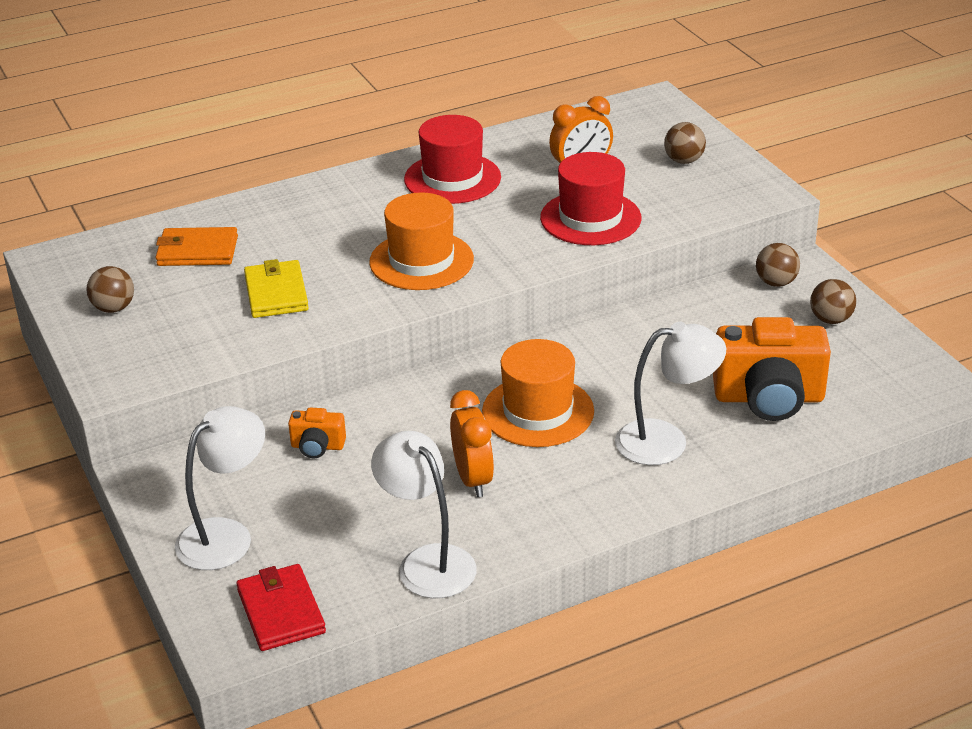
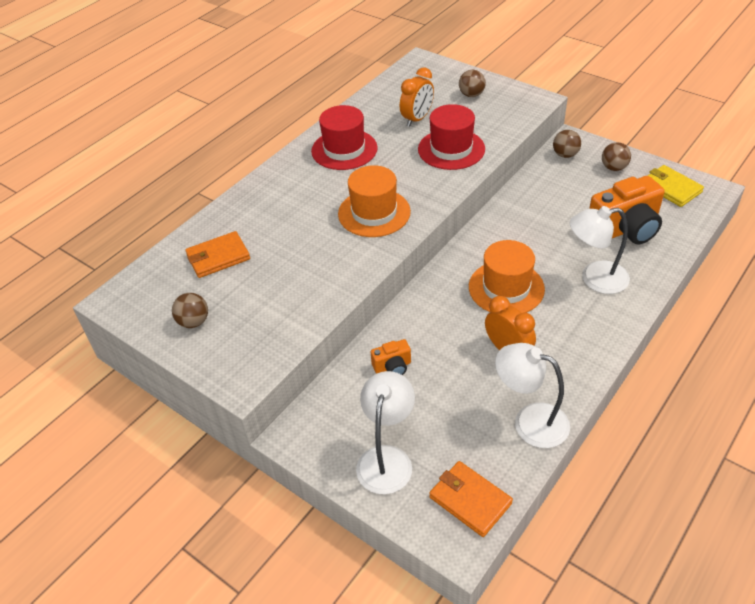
camera: 25 degrees left, 10 degrees up
red wallet [236,564,326,651] -> orange wallet [429,461,513,537]
yellow wallet [244,259,309,318] -> yellow wallet moved to [647,165,704,207]
white lamp [615,322,726,465] -> white lamp turned 150 degrees counterclockwise [570,206,630,294]

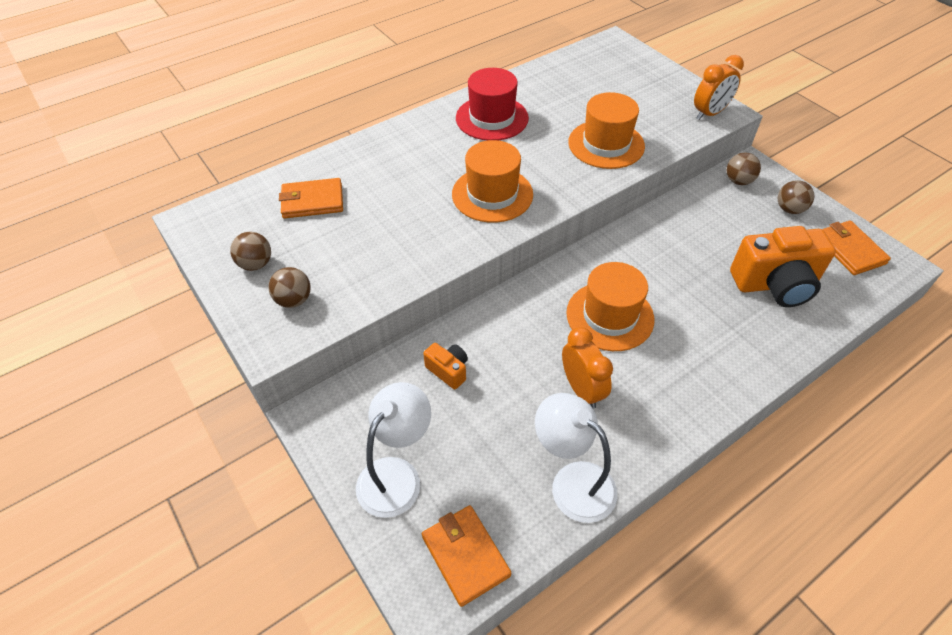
camera: 15 degrees right, 5 degrees up
orange camera [371,339,411,375] -> orange camera turned 135 degrees counterclockwise [423,343,468,390]
orange clock [400,67,434,127] -> orange clock moved to [694,55,744,120]
red hat [418,104,485,170] -> orange hat [568,92,645,169]
brown ball [459,70,486,97] -> brown ball moved to [268,267,311,308]
white lamp [570,206,630,294] -> none
yellow wallet [647,165,704,207] -> orange wallet [822,220,891,275]

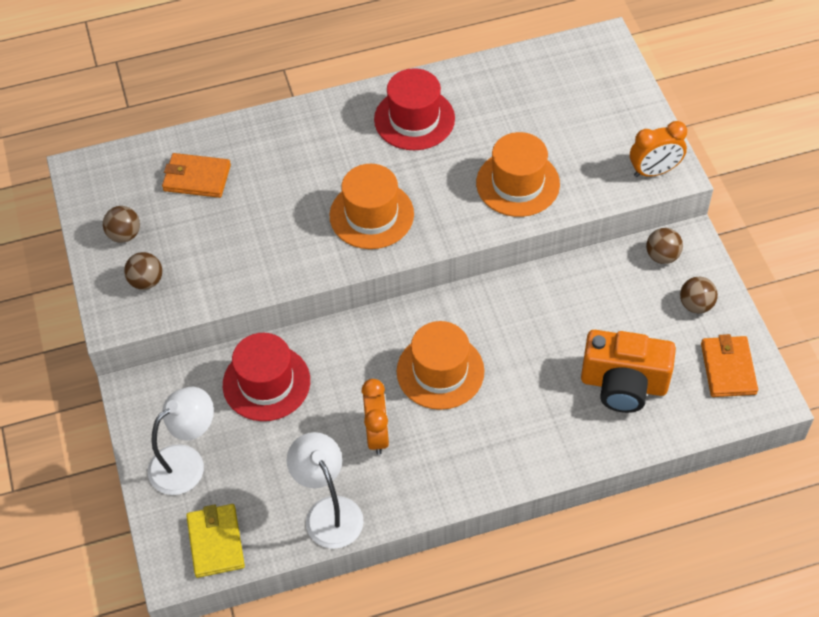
camera: 20 degrees right, 5 degrees up
orange wallet [422,505,511,607] -> yellow wallet [186,504,245,578]
orange camera [423,343,468,390] -> red hat [223,333,310,421]

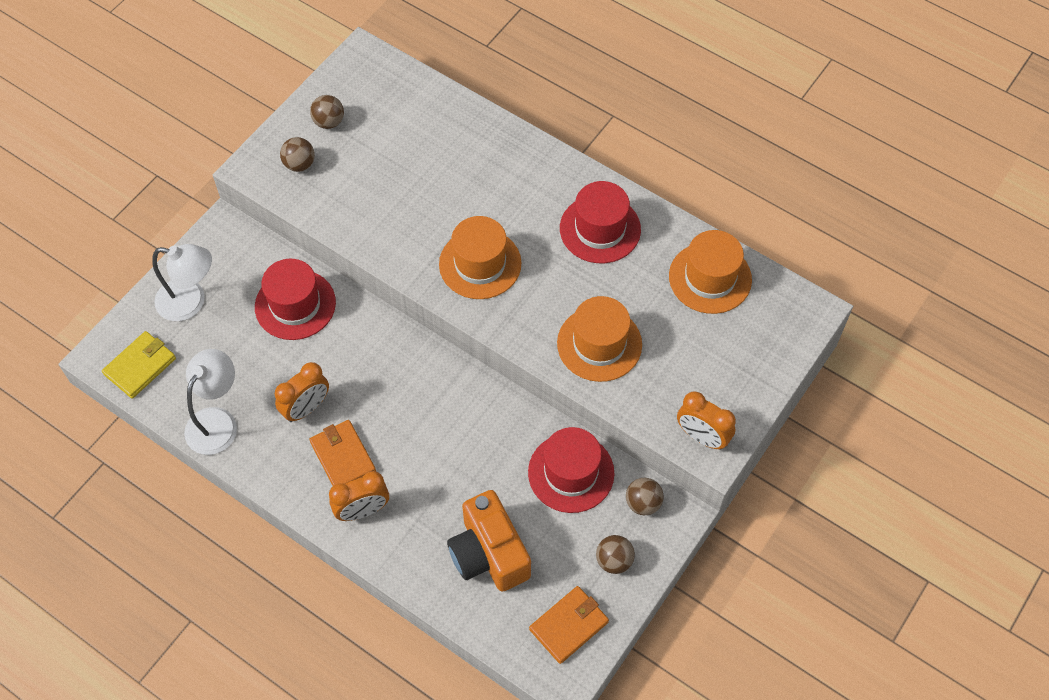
camera: 50 degrees right, 5 degrees up
orange wallet [162,153,231,198] -> orange wallet moved to [309,420,376,486]
orange hat [397,321,484,410] -> orange hat moved to [669,230,752,314]
none -> orange clock [329,471,389,521]
none -> red hat [528,427,614,513]

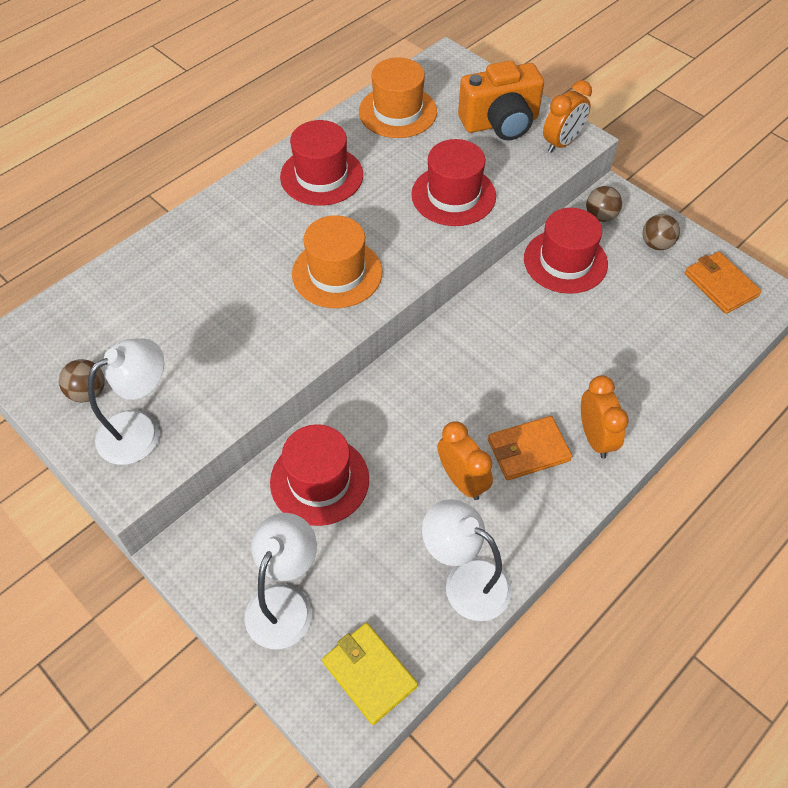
camera: 80 degrees left, 5 degrees down
brown ball [280,137,315,172] -> white lamp [88,338,164,465]
orange camera [447,490,531,592] -> orange camera moved to [458,60,544,140]
orange hat [557,296,642,382] -> red hat [411,139,496,226]

